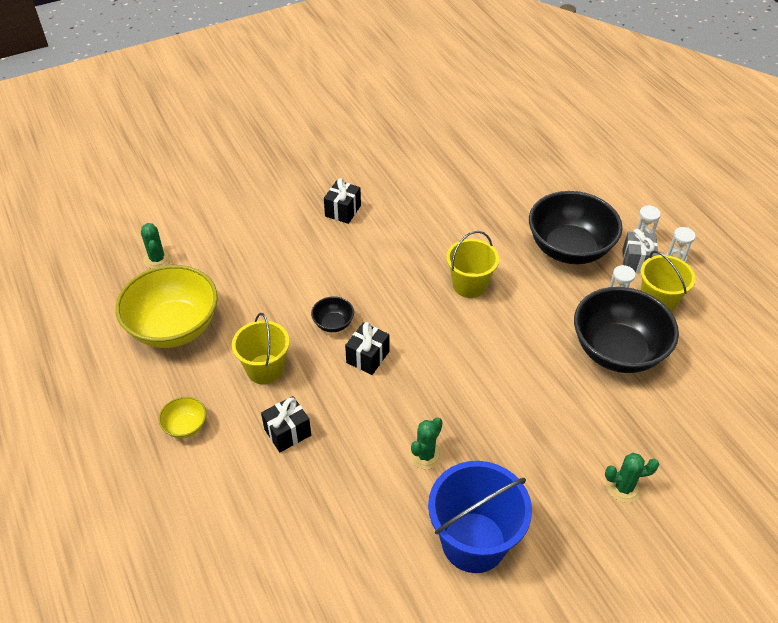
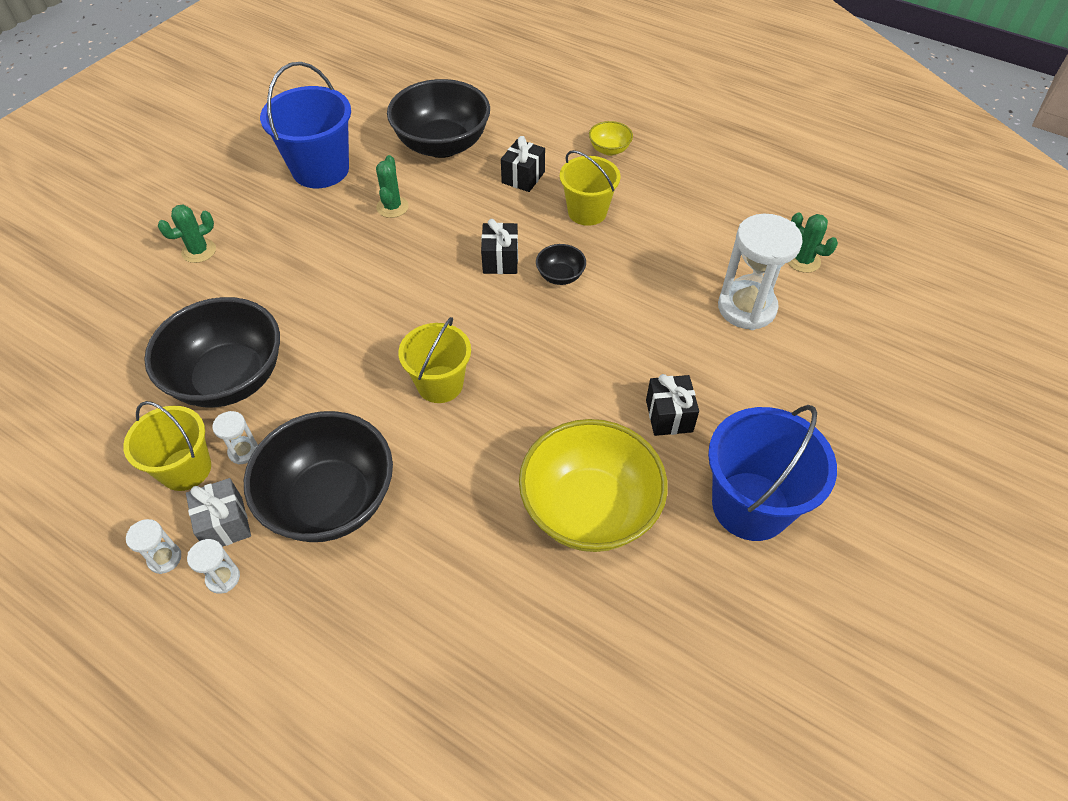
camera: 150 degrees right, 5 degrees up
yellow bowl [115,265,218,348] -> yellow bowl moved to [519,419,668,552]
none -> black bowl [387,79,490,158]
none -> blue bucket [708,405,837,541]
none -> white hourglass [718,214,803,330]

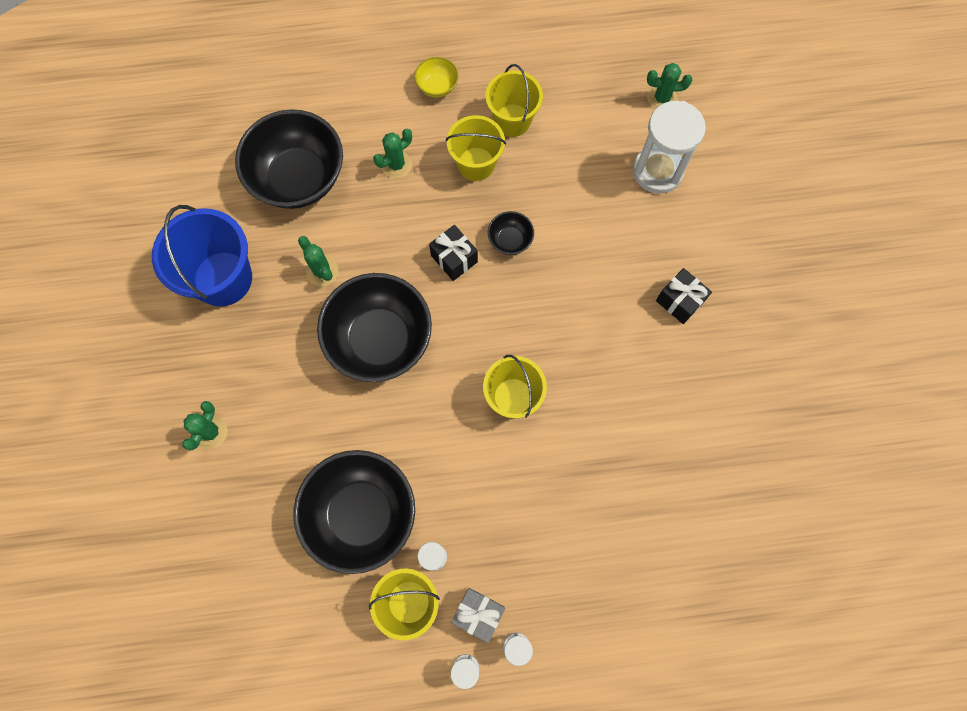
camera: 40 degrees left, 20 degrees up
black bowl [244,411,393,542] -> black bowl moved to [317,273,432,382]
black gift [501,136,545,192] -> green cactus [373,129,412,178]
yellow bowl [519,419,668,552] -> none
blue bucket [708,405,837,541] -> none
none -> yellow bucket [486,64,543,137]

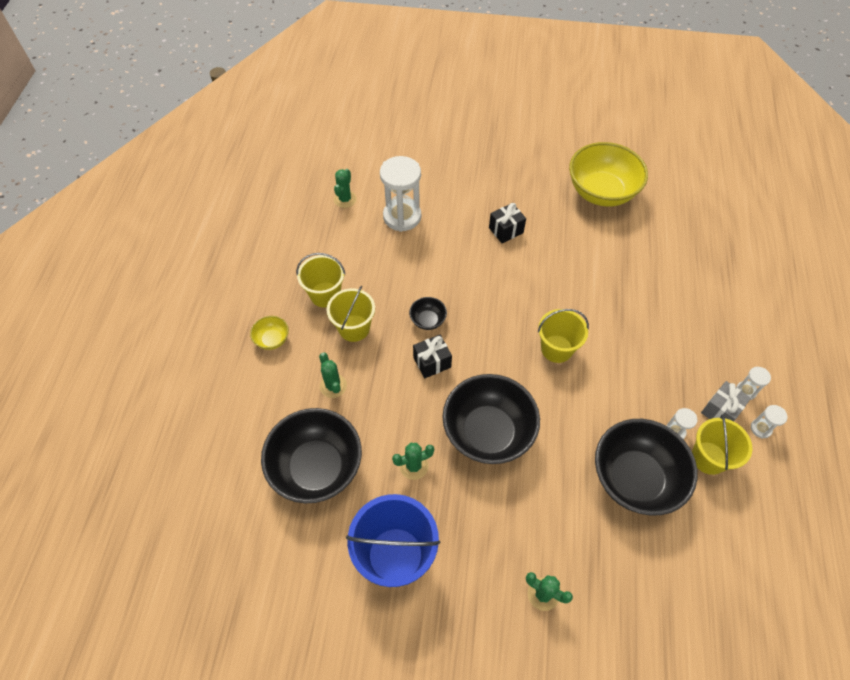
camera: 75 degrees left, 15 degrees down
none -> yellow bowl [569,142,648,207]

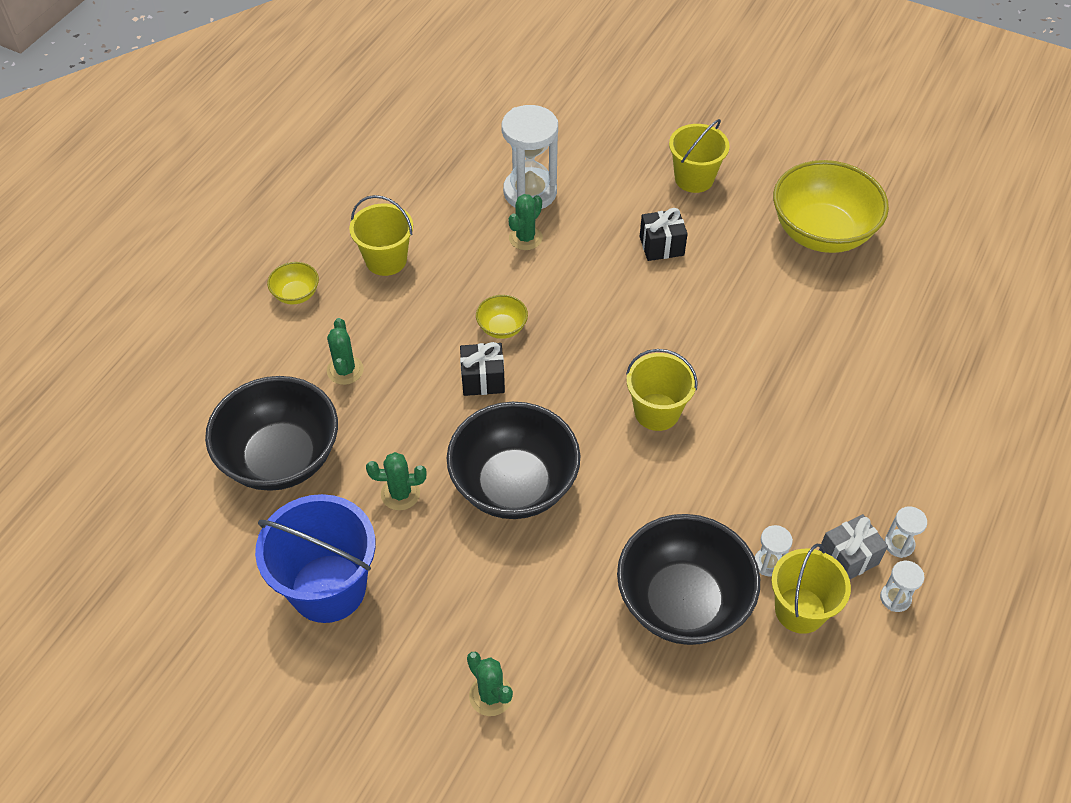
camera: 20 degrees right, 5 degrees down
yellow bucket [327,286,375,342] -> yellow bucket moved to [669,119,730,193]
green cactus [334,169,357,208] -> green cactus moved to [508,194,543,250]
black bowl [409,297,447,330] -> yellow bowl [476,295,528,339]

